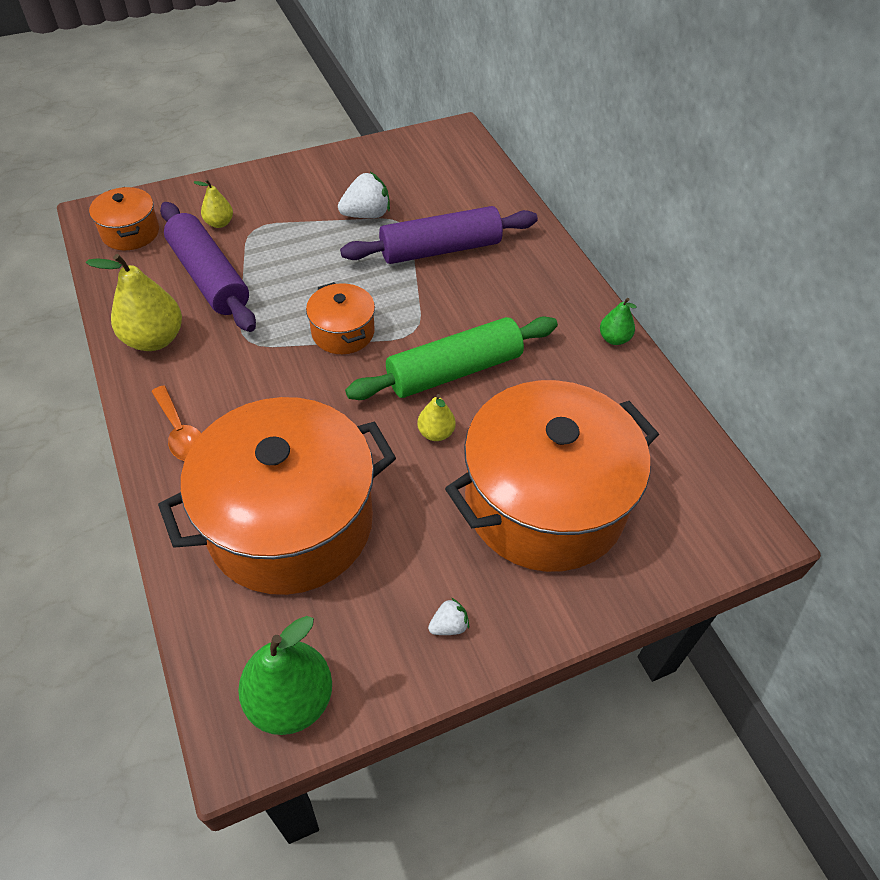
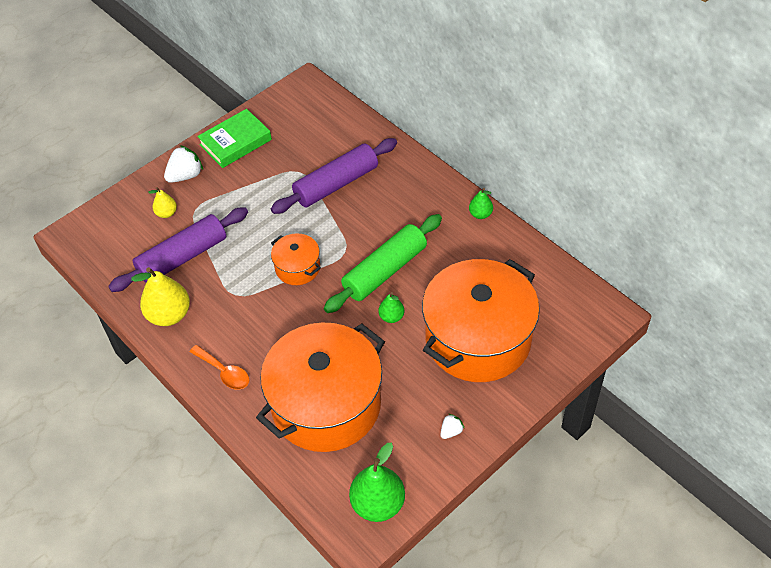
camera: 15 degrees left, 0 degrees up
orange pot [89,187,159,250] -> none
purple rolling pin [160,202,256,332] -> purple rolling pin turned 75 degrees counterclockwise [108,207,248,292]
white strawberry [338,172,390,218] -> white strawberry moved to [164,145,203,183]
yellow pear [417,394,456,441] -> green pear [379,292,404,323]
none -> green book [197,109,272,168]

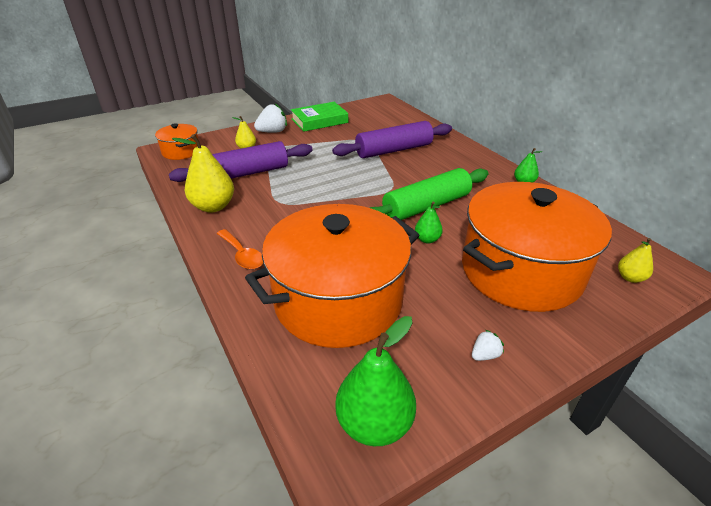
camera: 10 degrees right, 15 degrees down
orange pot [271,233,321,285] -> orange pot moved to [155,123,199,160]
none -> yellow pear [618,238,653,283]

